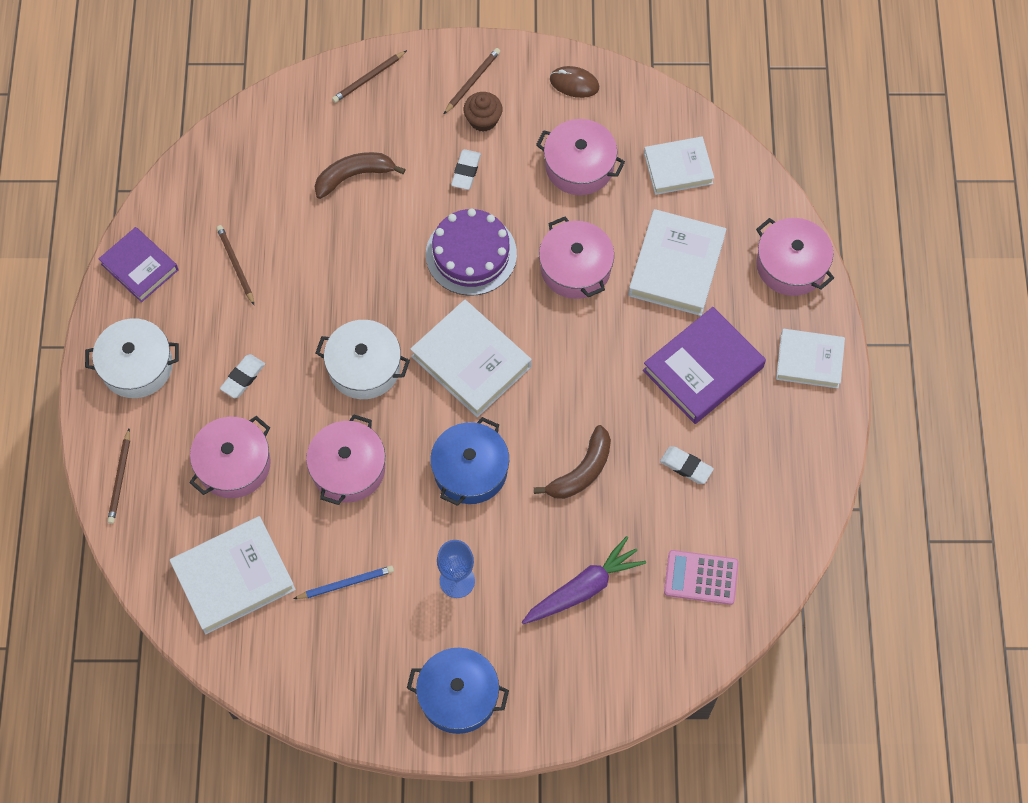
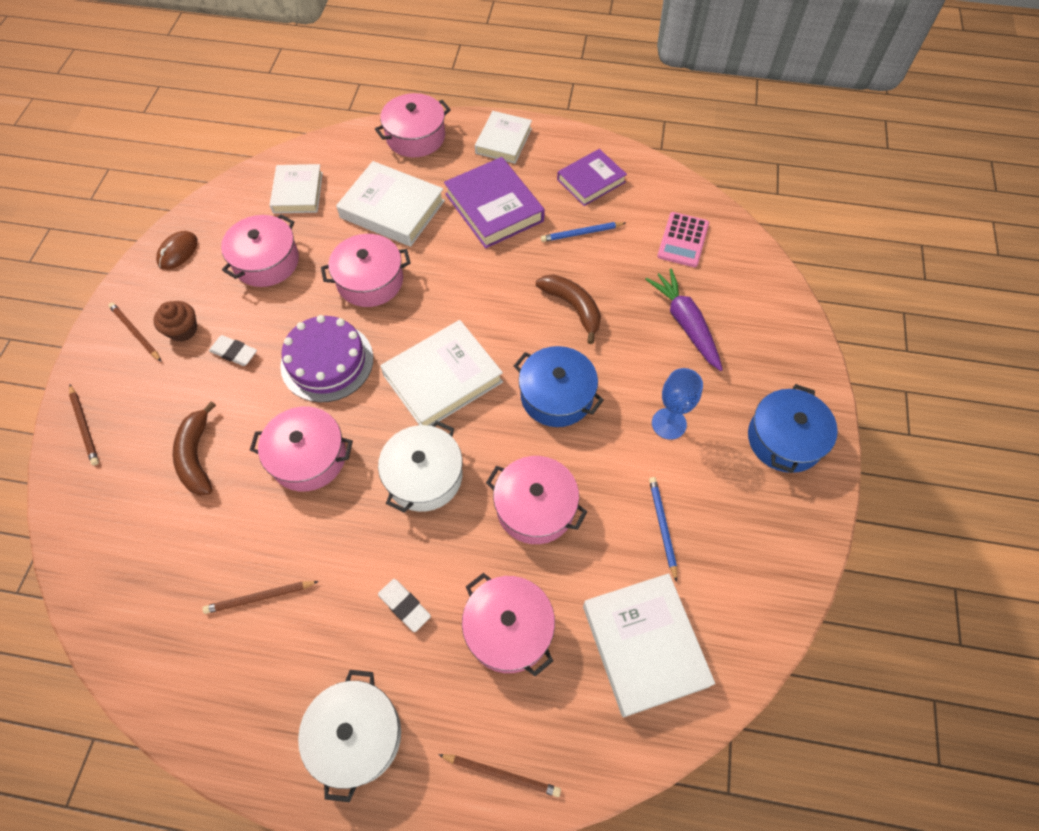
camera: 80 degrees left, 5 degrees down
purple book [99,227,179,302] -> purple book moved to [557,149,627,206]
white eraser [660,446,714,484] -> blue pencil [541,222,626,242]
none -> pink pot [250,407,353,491]

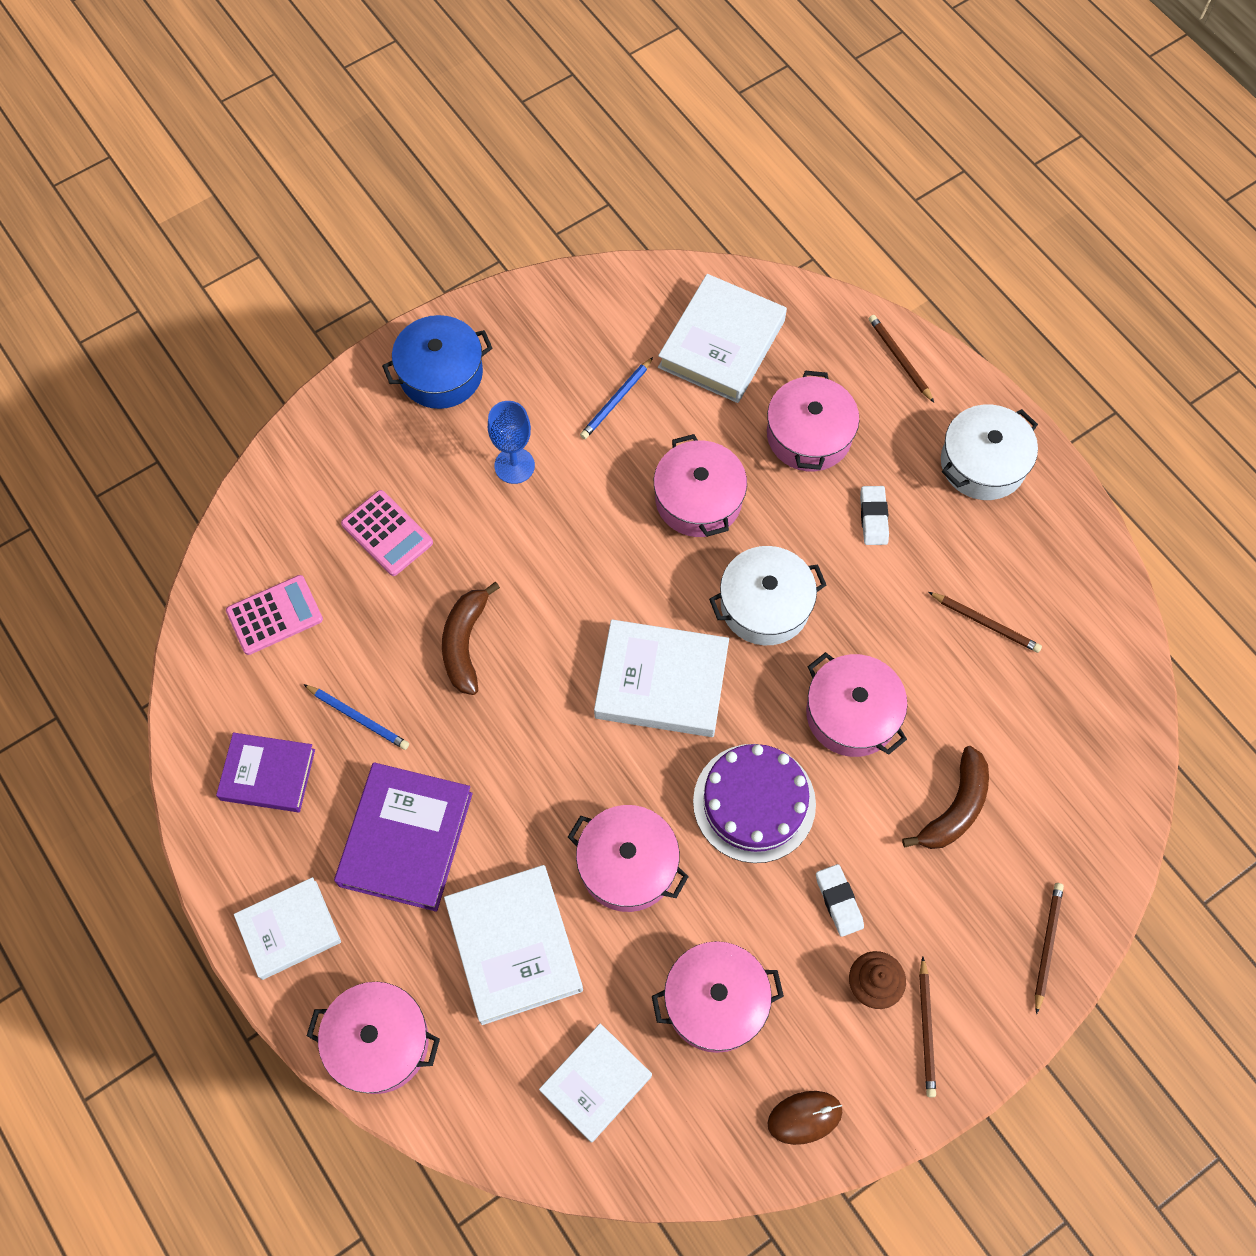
camera: 135 degrees left, 5 degrees up
blue pot [514,346,604,427] -> none
purple carrot [645,268,723,371] -> pink calculator [341,490,433,576]

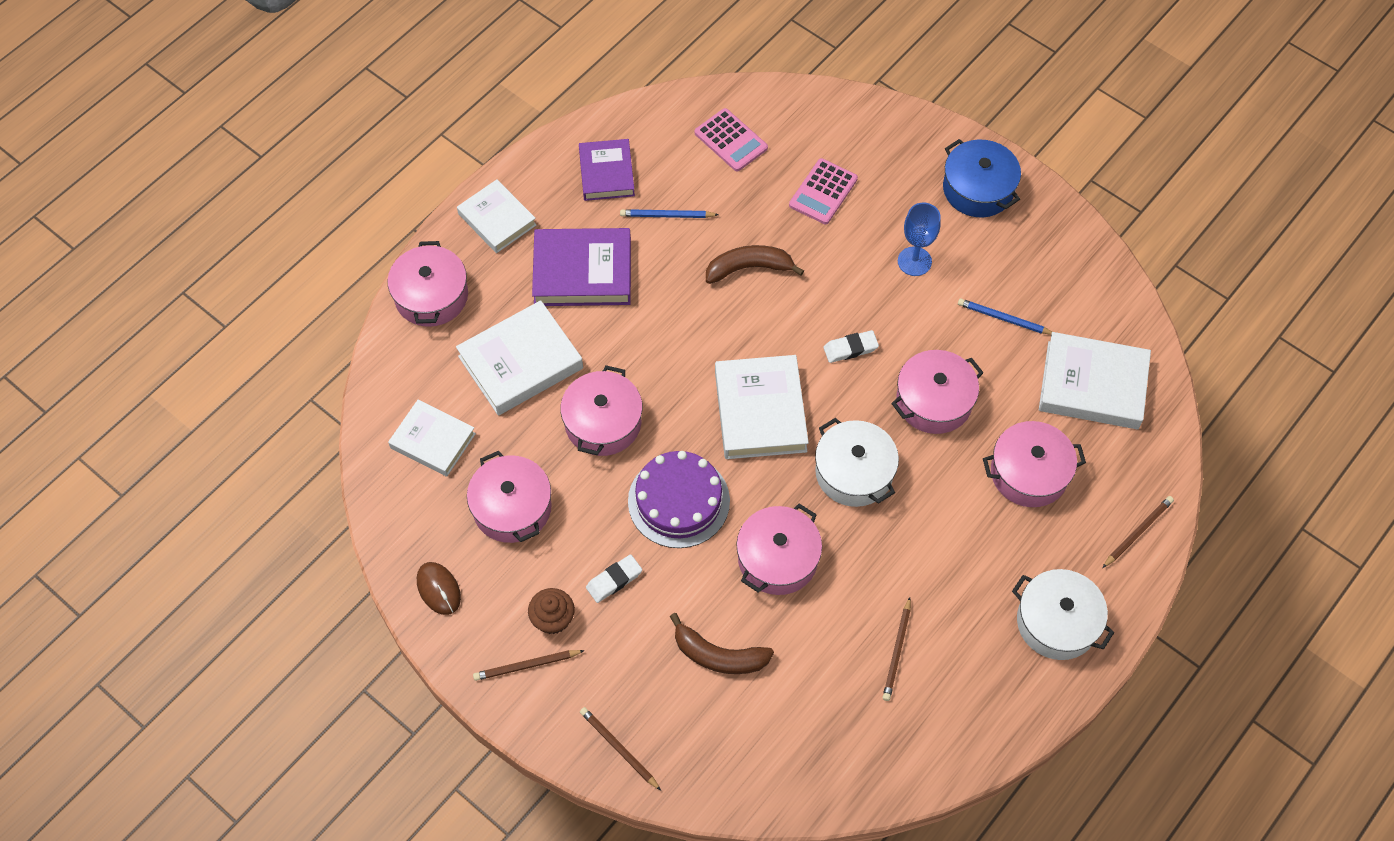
camera: 75 degrees right, 5 degrees down
blue pencil [303,684,409,750] -> blue pencil turned 75 degrees clockwise [620,209,719,218]
white eraser [860,486,889,545] -> white eraser moved to [823,330,879,363]
brown pencil [1035,883,1064,1015] -> brown pencil turned 135 degrees counterclockwise [580,707,661,791]

